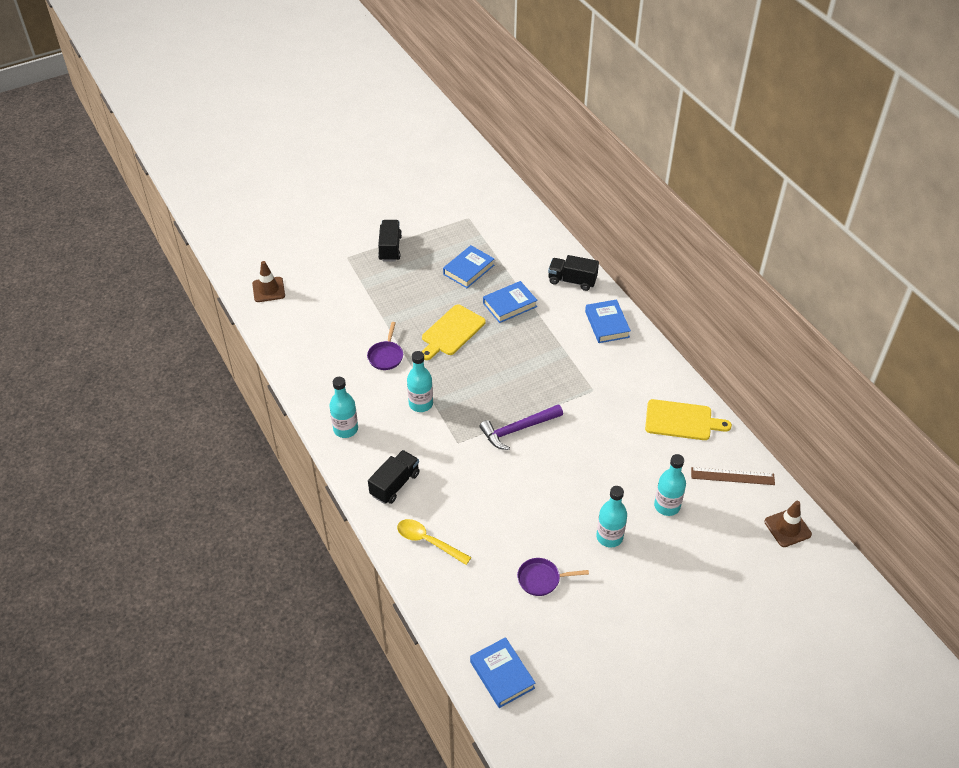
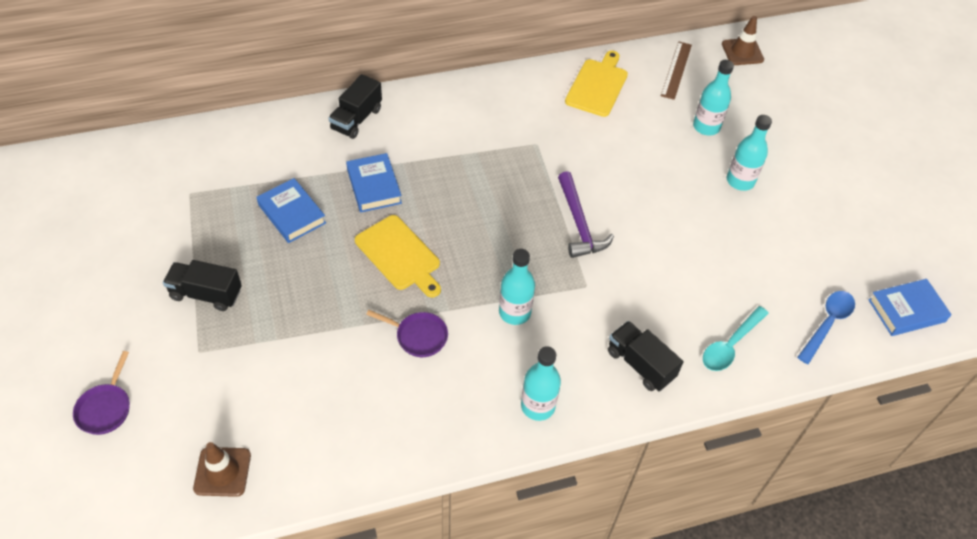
camera: 80 degrees left, 5 degrees up
yellow spoon [397,519,471,565] -> turquoise spoon [703,306,769,371]
purple pan [517,558,589,596] -> purple pan moved to [73,351,130,435]
blue book [585,300,631,343] -> none
none -> blue spoon [797,291,855,364]

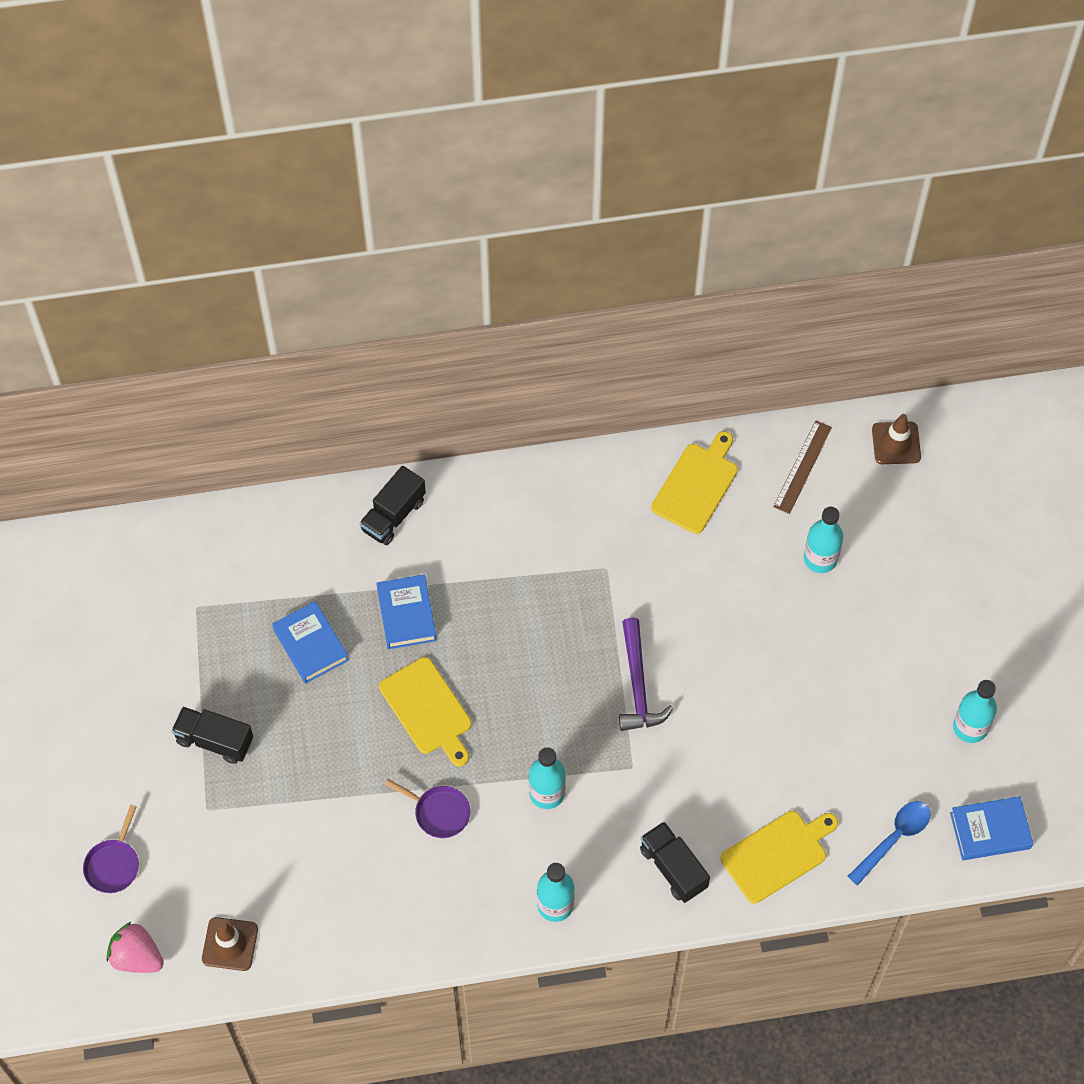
camera: 10 degrees right, 10 degrees up
turquoise spoon [703,306,769,371] -> yellow cutting board [721,811,838,904]
turquoise bottle [727,115,772,191] -> turquoise bottle moved to [953,680,997,743]
none -> pink strawberry [106,922,164,973]

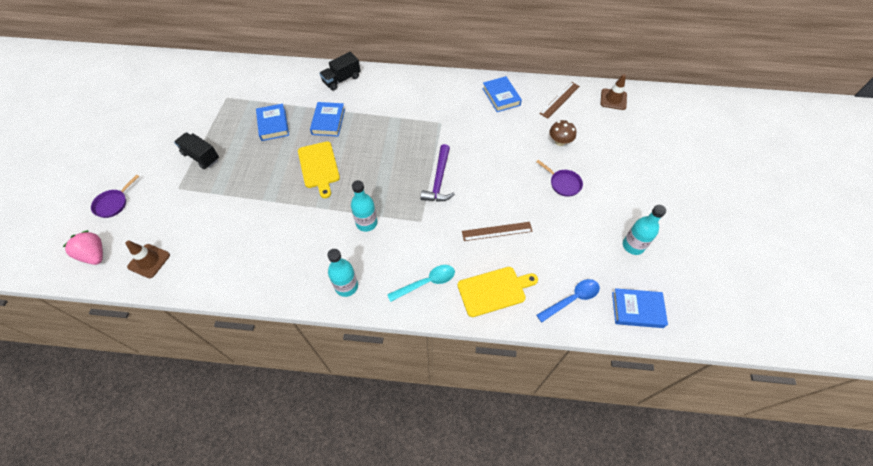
camera: 15 degrees right, 5 degrees down
purple pan [385,779,470,838] -> purple pan moved to [536,160,583,197]
black truck [640,822,710,903] -> turquoise spoon [387,265,455,302]
yellow cutting board [651,431,738,534] -> blue book [482,76,522,112]
turquoise bottle [804,507,843,573] -> brown mushroom [549,120,576,146]
none -> brown ruler [462,222,533,241]

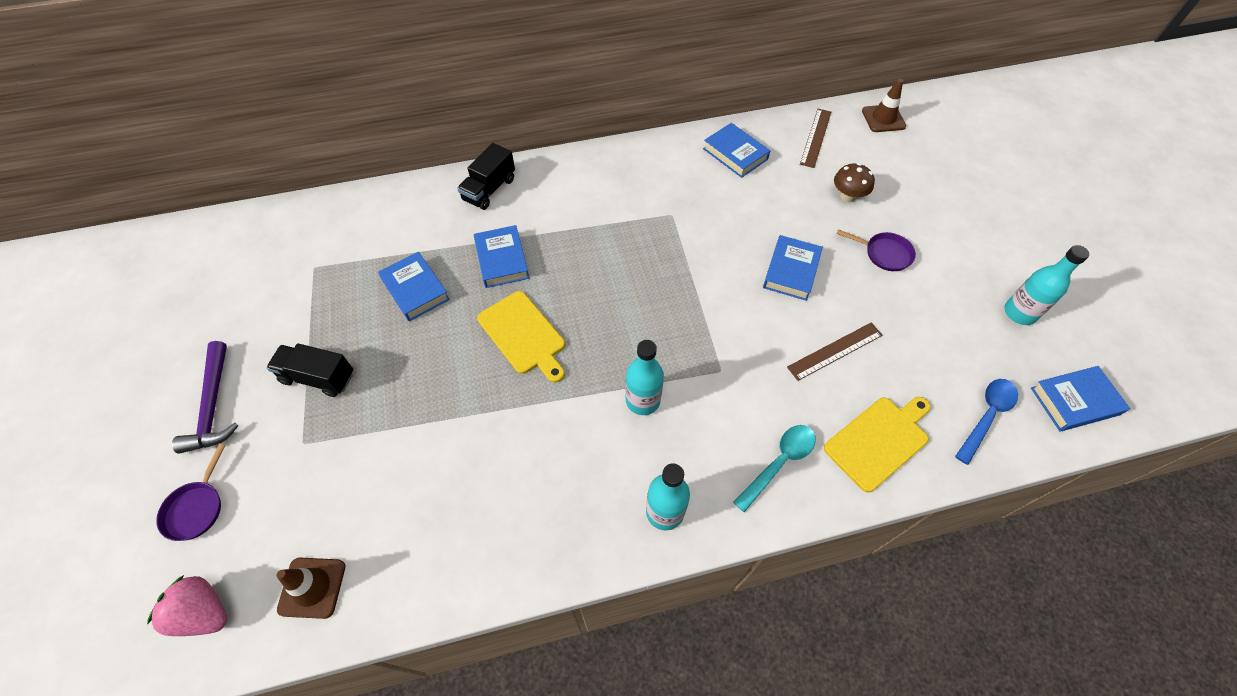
camera: 20 degrees left, 0 degrees up
purple hammer [420,144,455,201] -> purple hammer moved to [172,341,239,454]
none -> blue book [763,235,823,301]

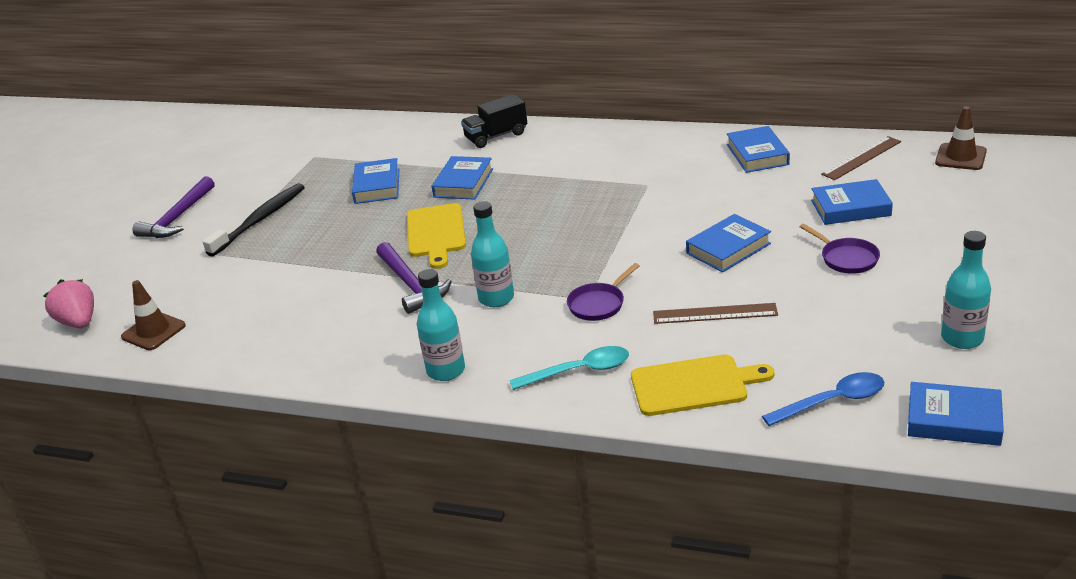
camera: 35 degrees right, 25 degrees down
purple pan [156,444,226,541] -> purple pan moved to [567,263,639,321]
black truck [266,343,353,397] -> black toothbrush [203,183,305,256]
brown mushroom [834,163,875,202] -> blue book [811,179,893,225]
none -> purple hammer [376,242,452,314]

